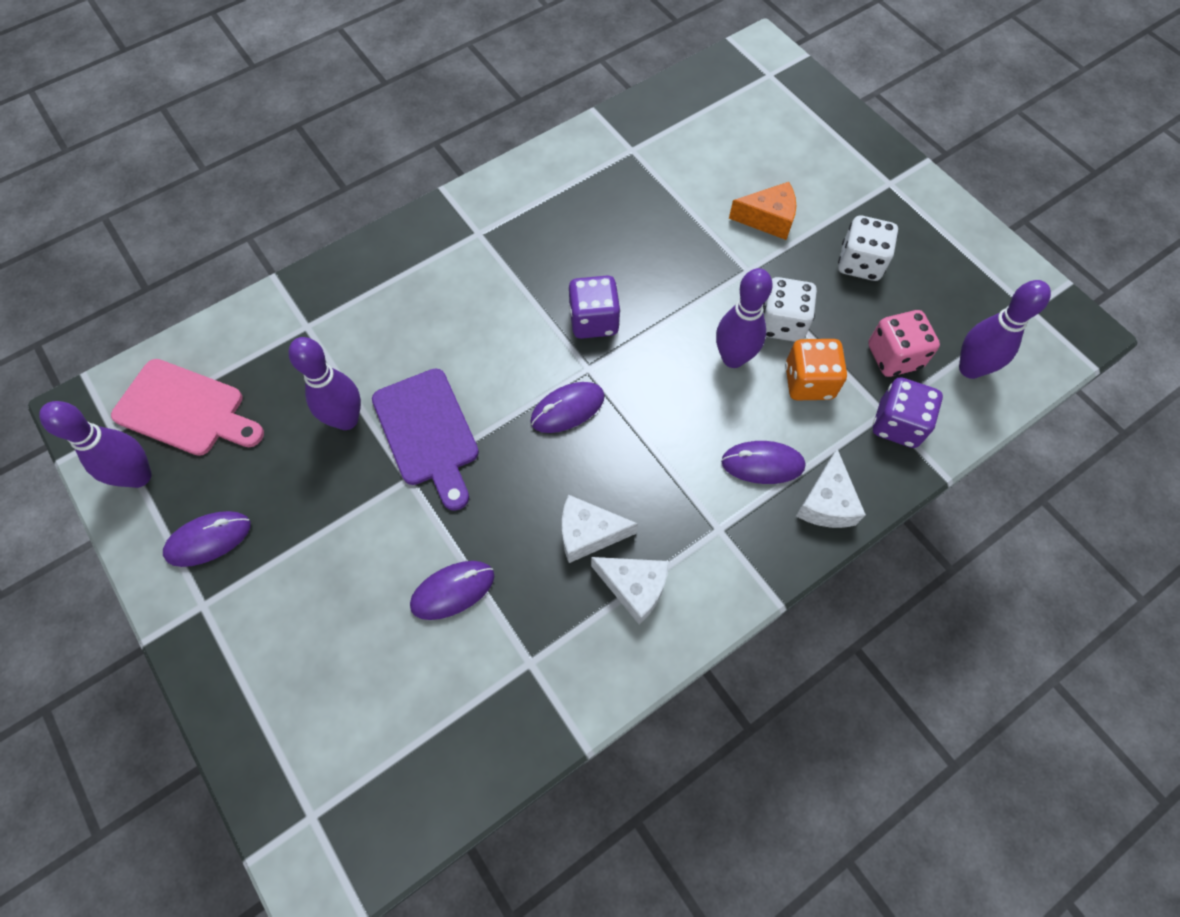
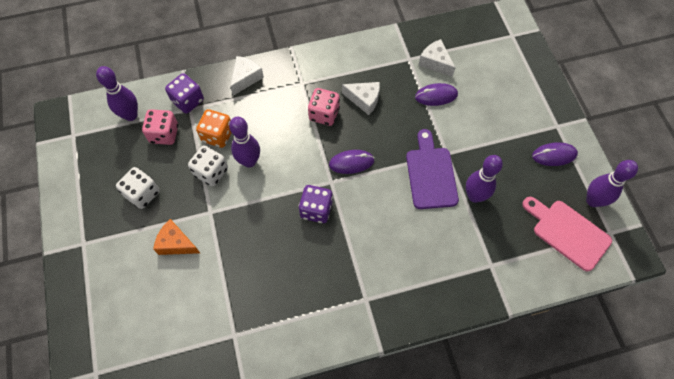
camera: 160 degrees left, 0 degrees up
white cheese [591,557,669,625] -> white cheese moved to [419,39,455,77]
purple mouse [721,441,805,484] -> none
none -> pink dice [308,88,340,126]

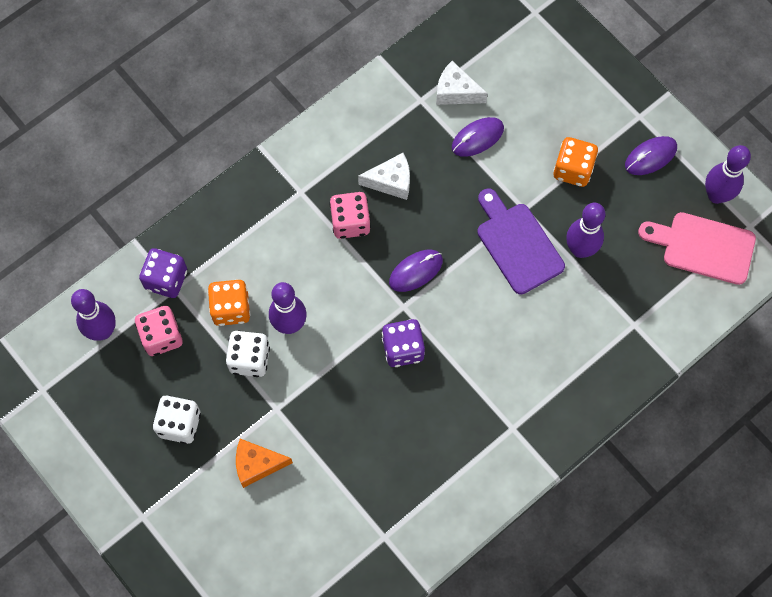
camera: 25 degrees left, 5 degrees up
white cheese [230,56,264,96] -> none
none -> orange dice [553,137,598,187]

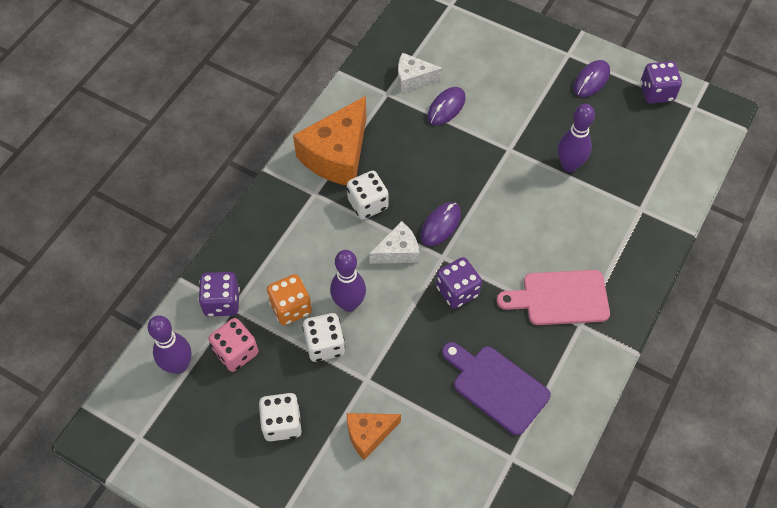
camera: 20 degrees left, 10 degrees down
pink dice [329,192,371,239] -> white dice [347,171,389,219]
white cheese [358,153,410,200] -> white cheese moved to [369,221,419,264]
purple cutting board [477,188,565,294] -> purple cutting board moved to [442,342,551,435]
orange dice [553,137,598,187] -> none
pink cutting board [638,212,756,285] -> pink cutting board moved to [497,270,610,325]
purple bowling pin [705,145,751,204] -> purple dice [640,61,682,104]
none -> orange cheese [293,96,366,185]

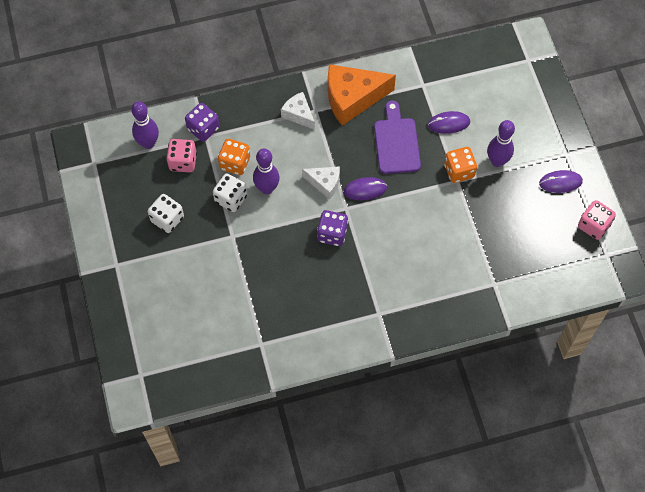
camera: 45 degrees right, 5 degrees up
white dice [347,171,389,219] -> none
orange cheese [347,413,401,460] -> none
white cheese [398,53,442,93] -> white cheese moved to [281,92,315,130]
purple cutting board [442,342,551,435] -> purple cutting board moved to [374,100,421,174]
pink cutting board [497,270,610,325] -> none
purple bowling pin [558,104,595,172] -> purple bowling pin moved to [487,120,515,167]
purple dice [640,61,682,104] -> pink dice [578,200,616,240]
none -> orange dice [444,147,477,183]

